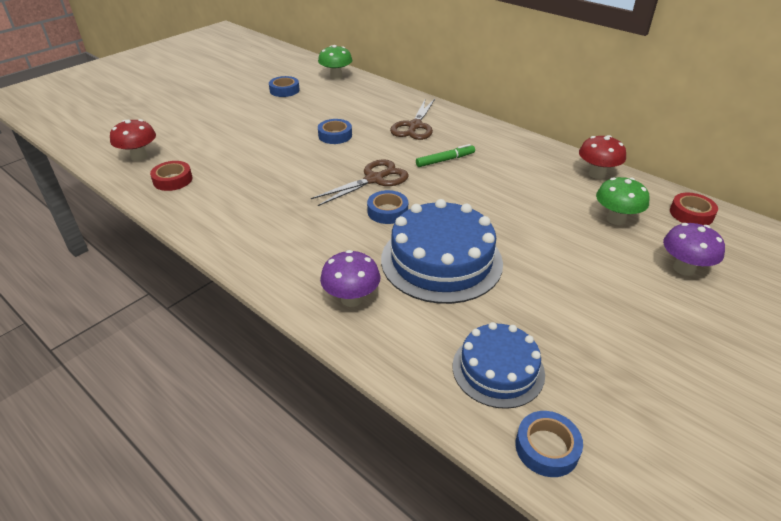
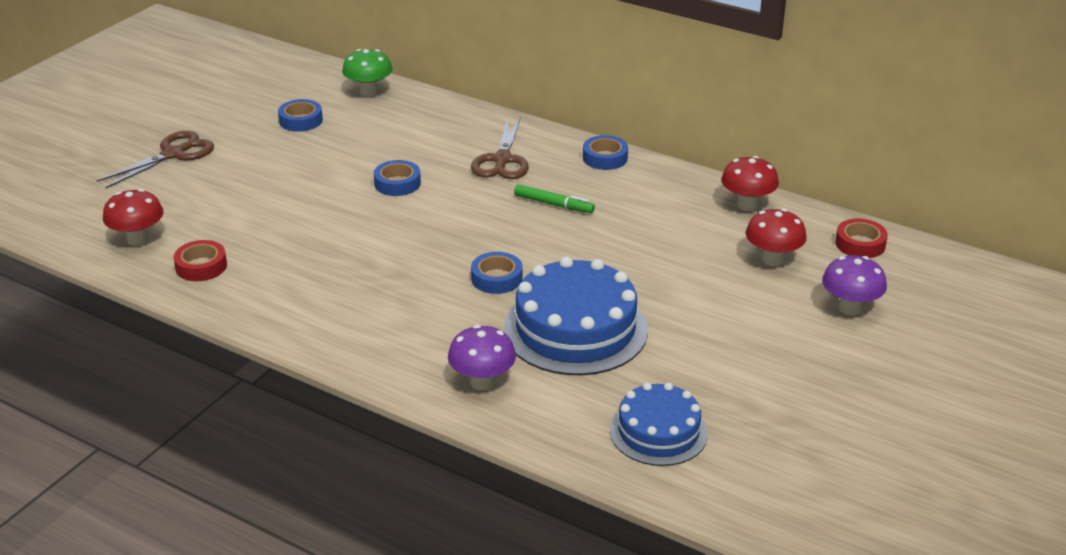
camera: 10 degrees left, 5 degrees down
brown scissors [311,159,409,206] -> brown scissors moved to [97,131,214,188]
green marker [416,144,475,167] -> green marker turned 60 degrees clockwise [514,184,595,213]
blue tape [515,411,583,477] -> blue tape moved to [583,135,628,170]
green mushroom [596,177,649,225] -> red mushroom [746,209,807,266]

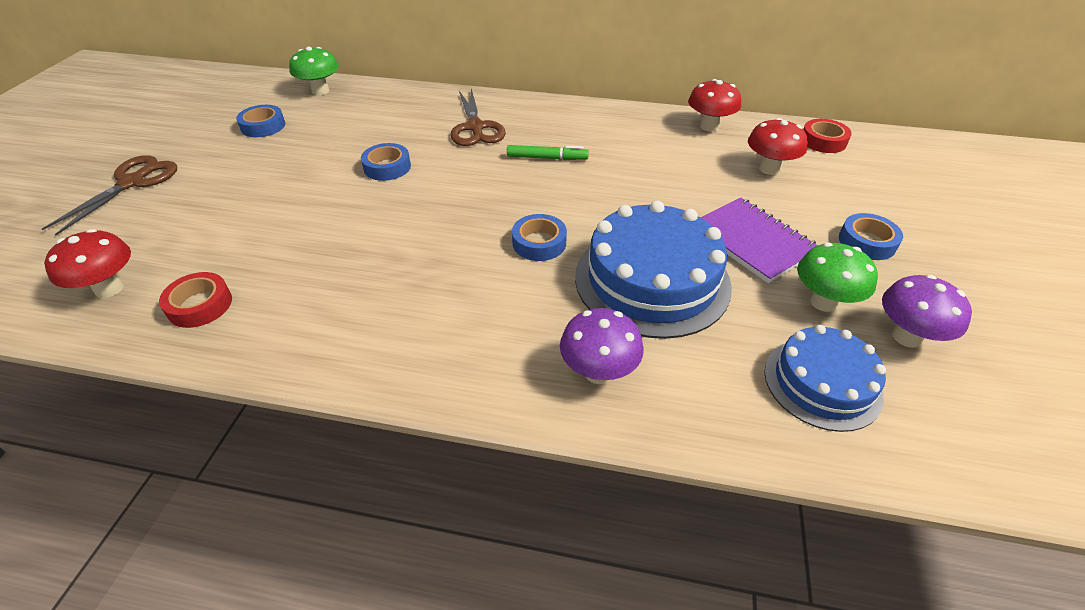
camera: 20 degrees left, 10 degrees up
blue tape [583,135,628,170] -> blue tape moved to [839,213,903,260]
purple mushroom [822,255,887,316] -> purple mushroom moved to [882,275,972,348]
none -> purple notebook [700,198,818,283]
none -> green mushroom [797,242,878,312]

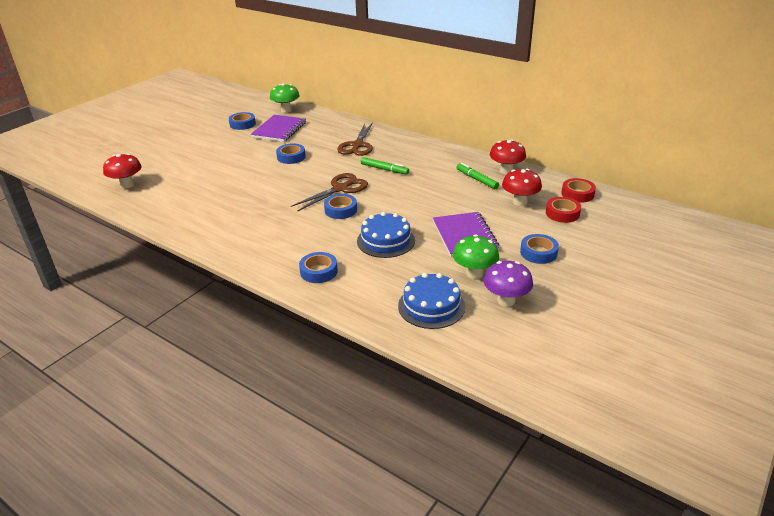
camera: 25 degrees right, 10 degrees down
brown scissors [42,155,177,236] -> brown scissors moved to [291,173,368,212]
red tape [159,272,232,328] -> red tape moved to [546,197,581,223]
purple mushroom [560,308,644,384] -> blue tape [299,252,338,283]
blue cake [575,201,732,339] -> blue cake [357,212,415,258], size x0.62
none -> purple notebook [251,115,306,142]
none -> green marker [456,163,499,189]

